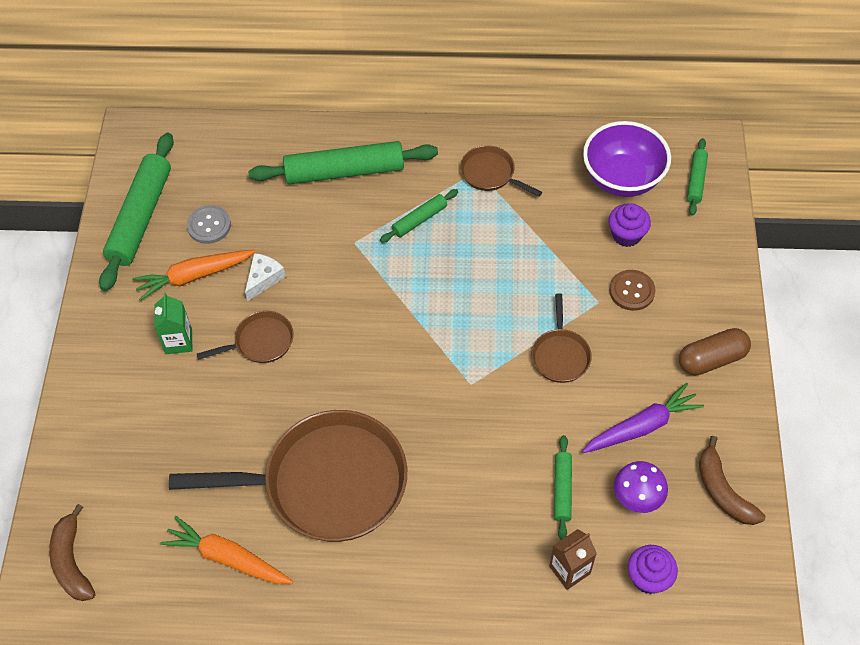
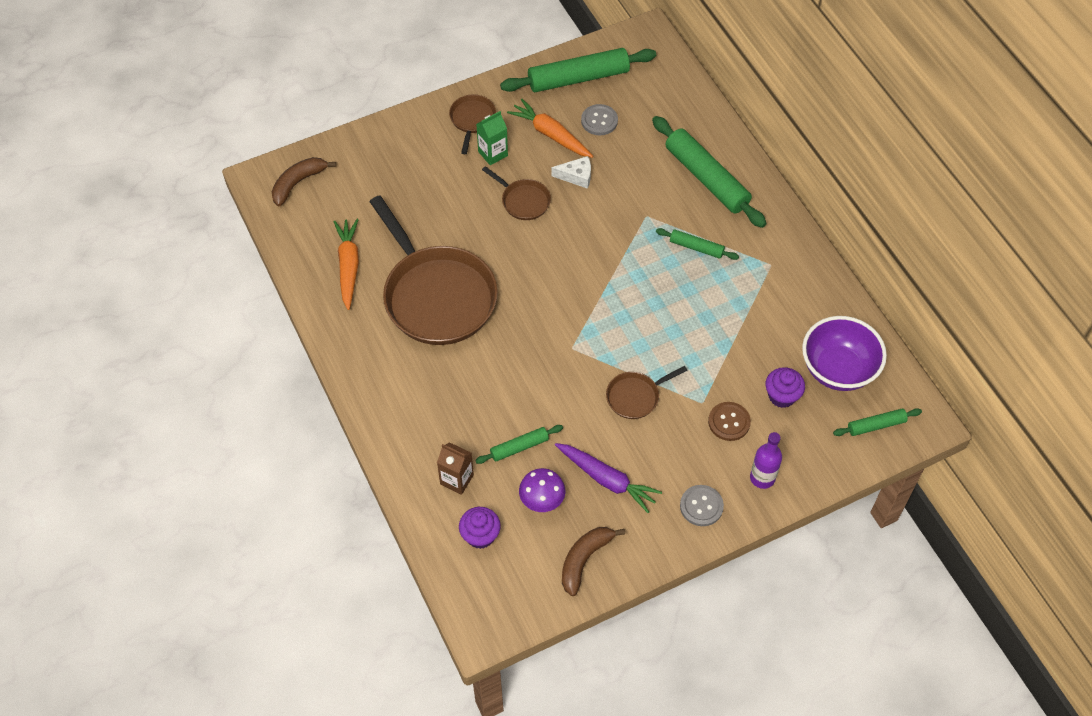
camera: 60 degrees right, 0 degrees up
brown pan [460,145,542,196] -> brown pan moved to [449,94,496,154]
brown capsule [679,328,751,376] -> grey button [680,485,724,526]
none -> purple bottle [750,432,782,489]

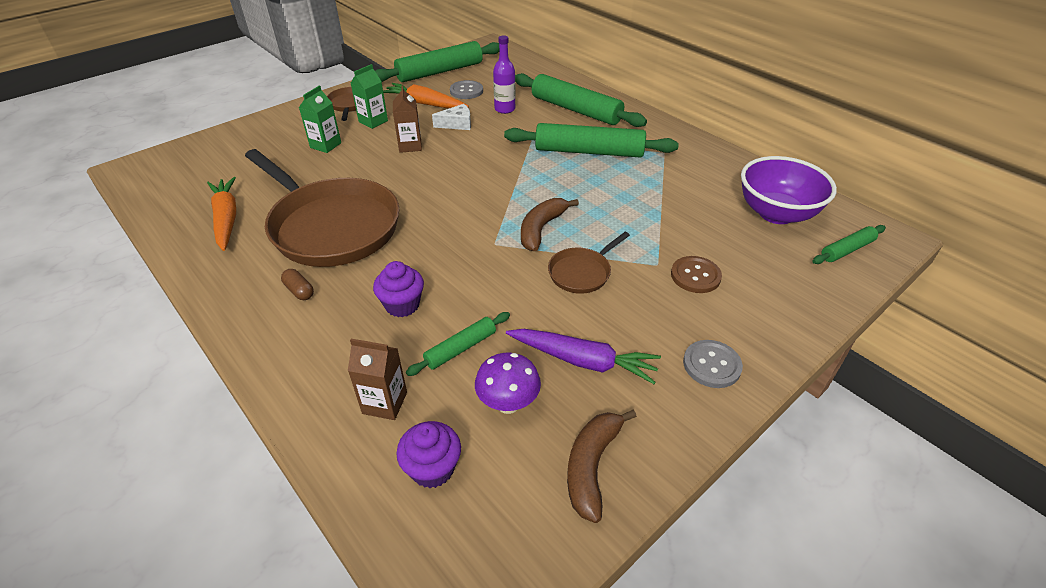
camera: 15 degrees left, 15 degrees down
brown banana [272,157,336,206] -> brown banana moved to [521,198,579,251]
brown pan [482,166,551,220] -> brown carton [393,86,422,153]
green rolling pin [656,228,739,260] -> green rolling pin [504,123,679,158], size x1.99
purple bottle [750,432,782,489] -> purple bottle moved to [493,35,515,114]
purple cupcake [765,367,805,408] -> purple cupcake moved to [373,261,424,317]
none -> brown capsule [281,269,314,300]
none -> green carton [299,85,341,153]

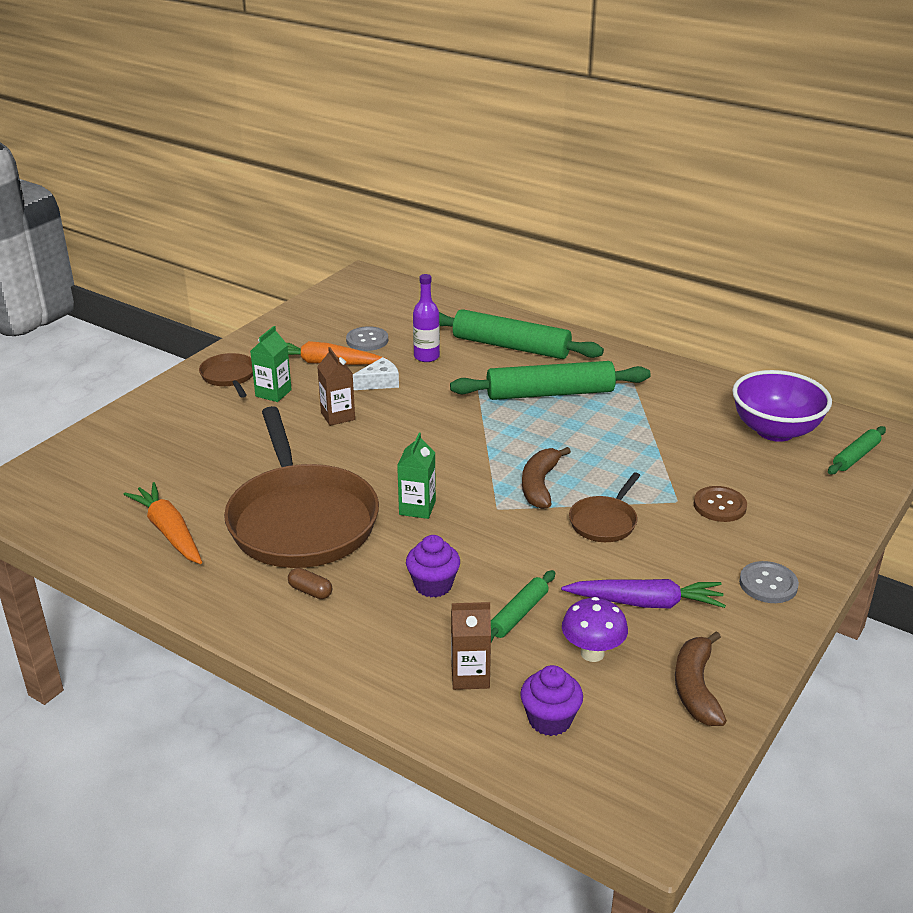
camera: 15 degrees left, 10 degrees down
brown pan [245,149,400,267] -> brown pan turned 45 degrees clockwise [224,406,379,568]
green carton [299,85,341,153] -> green carton moved to [397,433,436,519]
green rolling pin [375,41,499,82] -> none

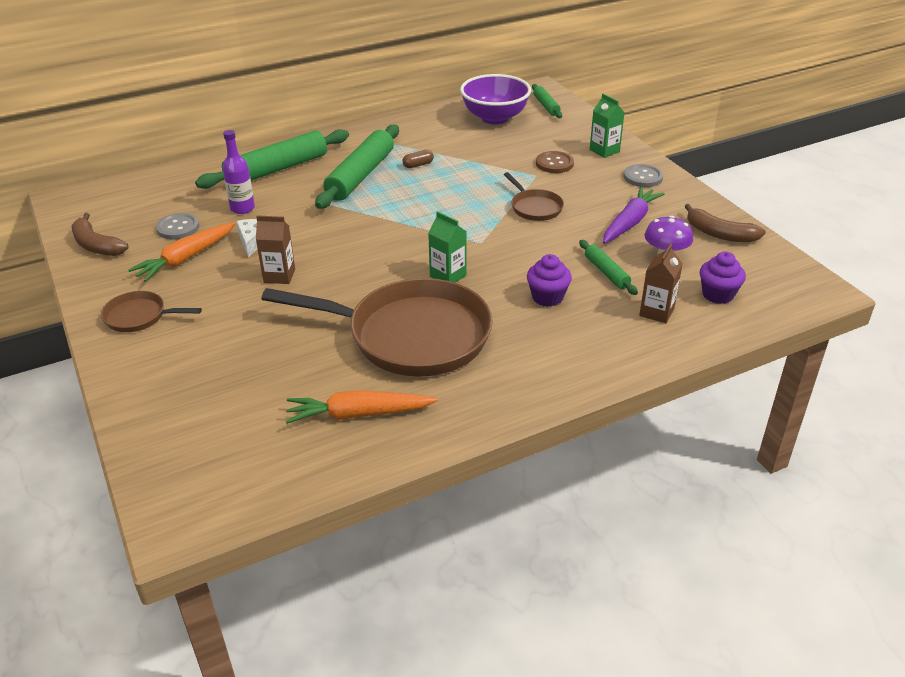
camera: 60 degrees left, 5 degrees up
green carton [250,326,292,402] -> green carton moved to [590,94,625,158]
brown capsule [288,568,332,599] -> brown capsule moved to [403,149,434,168]
brown banana [522,447,571,509] -> brown banana moved to [71,213,128,256]

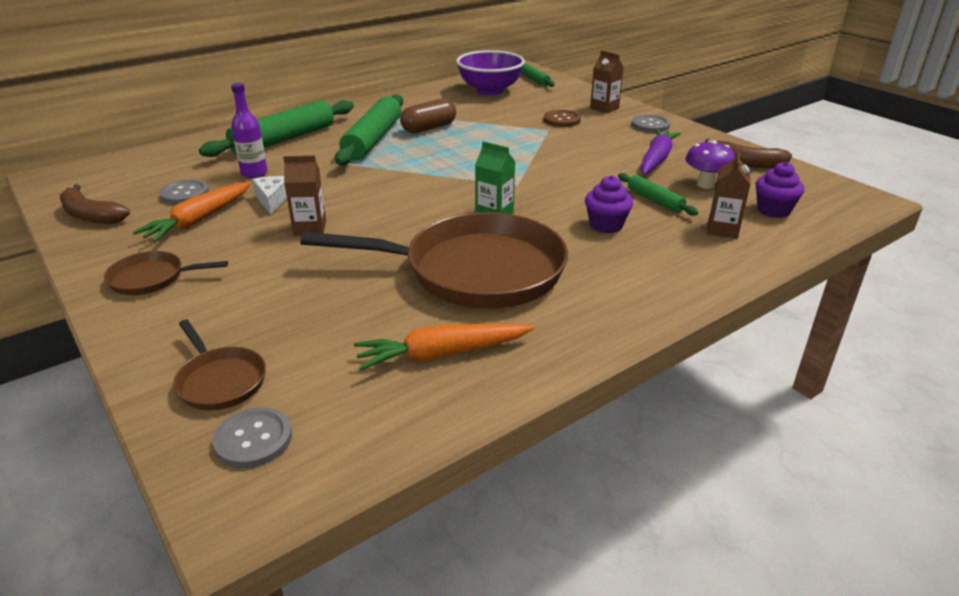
camera: 10 degrees left, 5 degrees down
brown capsule [403,149,434,168] -> brown capsule [400,98,456,133], size x1.85
brown pan [504,172,564,221] -> brown pan moved to [173,320,266,410]
green carton [590,94,625,158] -> brown carton [590,50,624,114]
none -> grey button [213,407,292,468]

